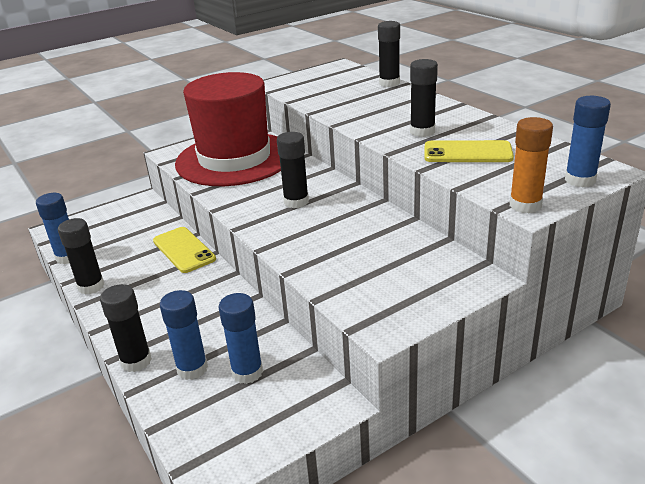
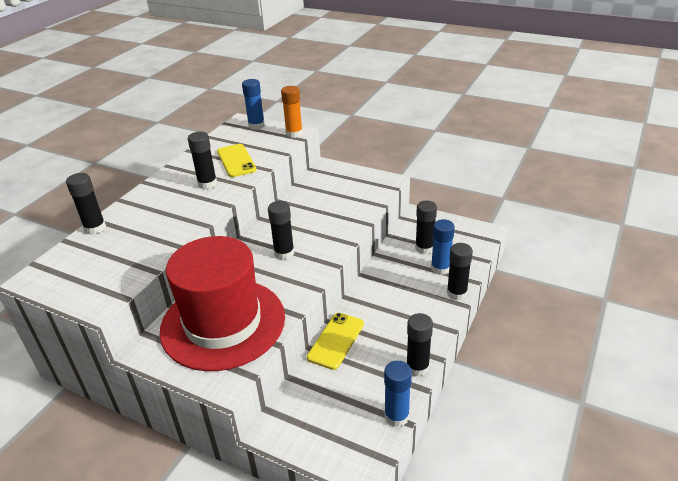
camera: 120 degrees left, 5 degrees up
blue glue stick [218,293,263,384] -> black glue stick [415,200,437,254]

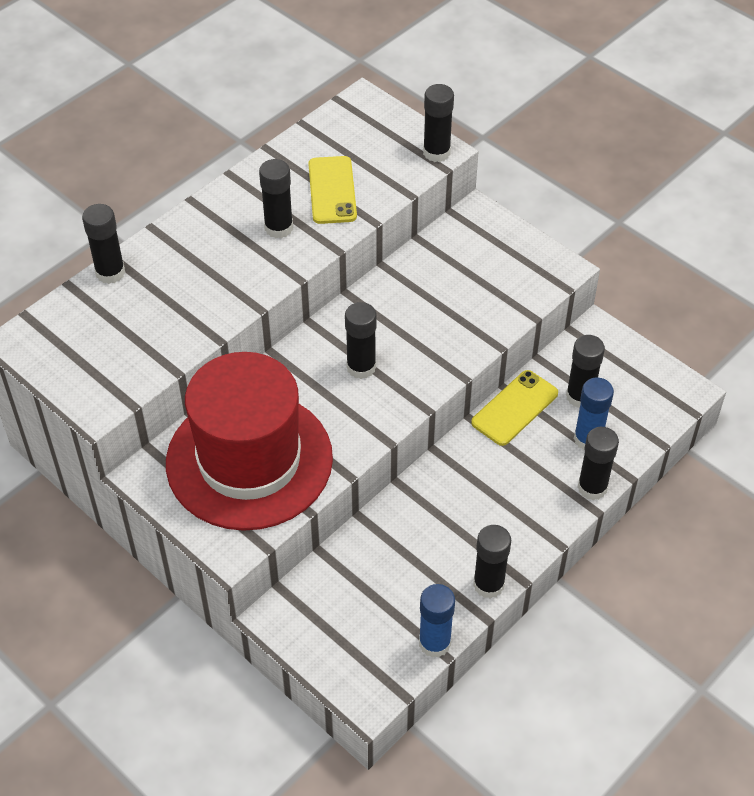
camera: 15 degrees right, 15 degrees up
blue glue stick [242,79,265,130] -> none
orange glue stick [281,86,303,138] -> black glue stick [423,84,454,162]
yellow phone [307,313,364,370] -> yellow phone moved to [471,370,558,446]

